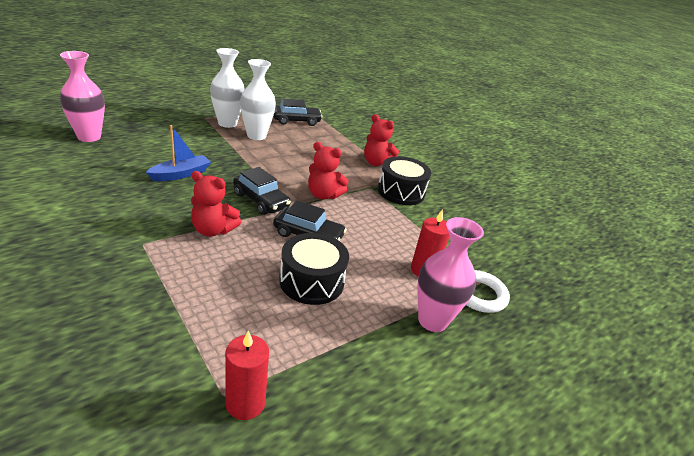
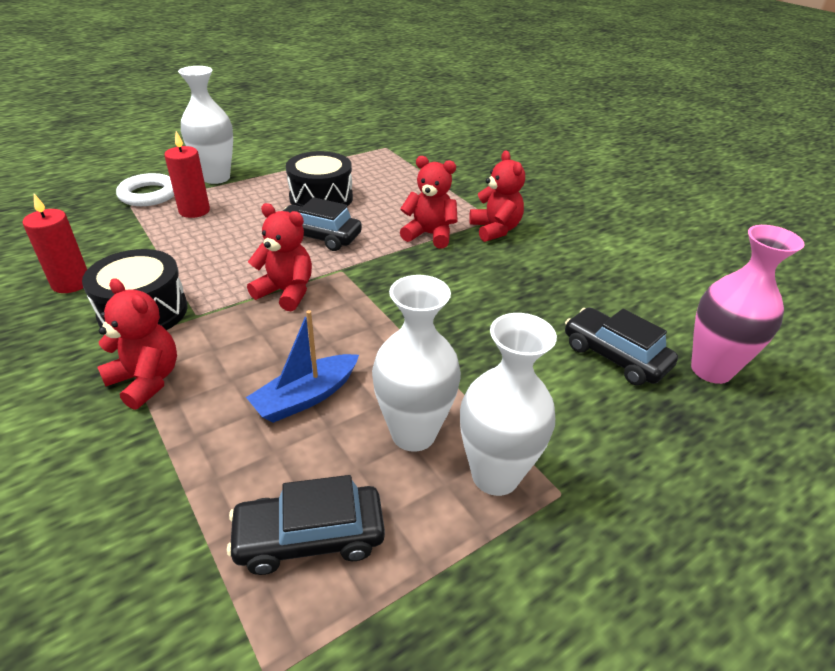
camera: 175 degrees left, 5 degrees up
blue boat [146,125,211,181] -> blue boat moved to [246,310,359,423]
red candle [225,331,269,420] -> red candle moved to [22,194,87,293]
black car [233,167,291,215] -> black car moved to [565,307,678,386]
pink vase [418,217,484,332] -> white vase [178,66,233,184]
none -> red teddy bear [469,150,525,242]

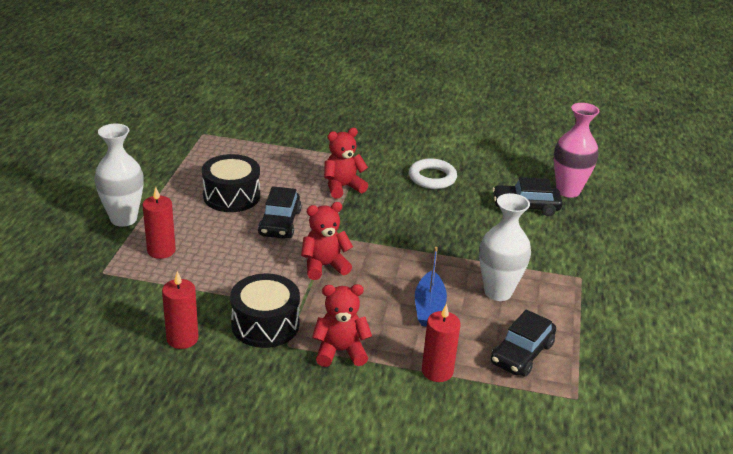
camera: 45 degrees left, 5 degrees down
white ring [116,173,174,206] -> white ring moved to [409,158,457,189]
black car [283,197,362,251] -> black car turned 60 degrees counterclockwise [258,186,302,239]
white vase [460,313,557,496] -> none
red teddy bear [469,150,525,242] -> none
none -> red candle [422,304,461,382]

